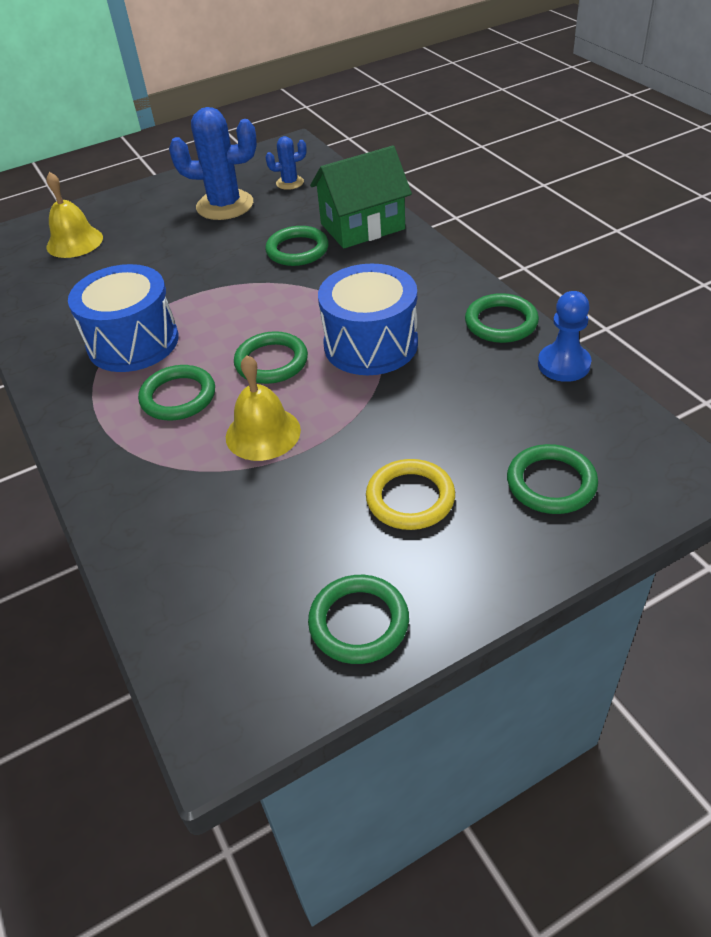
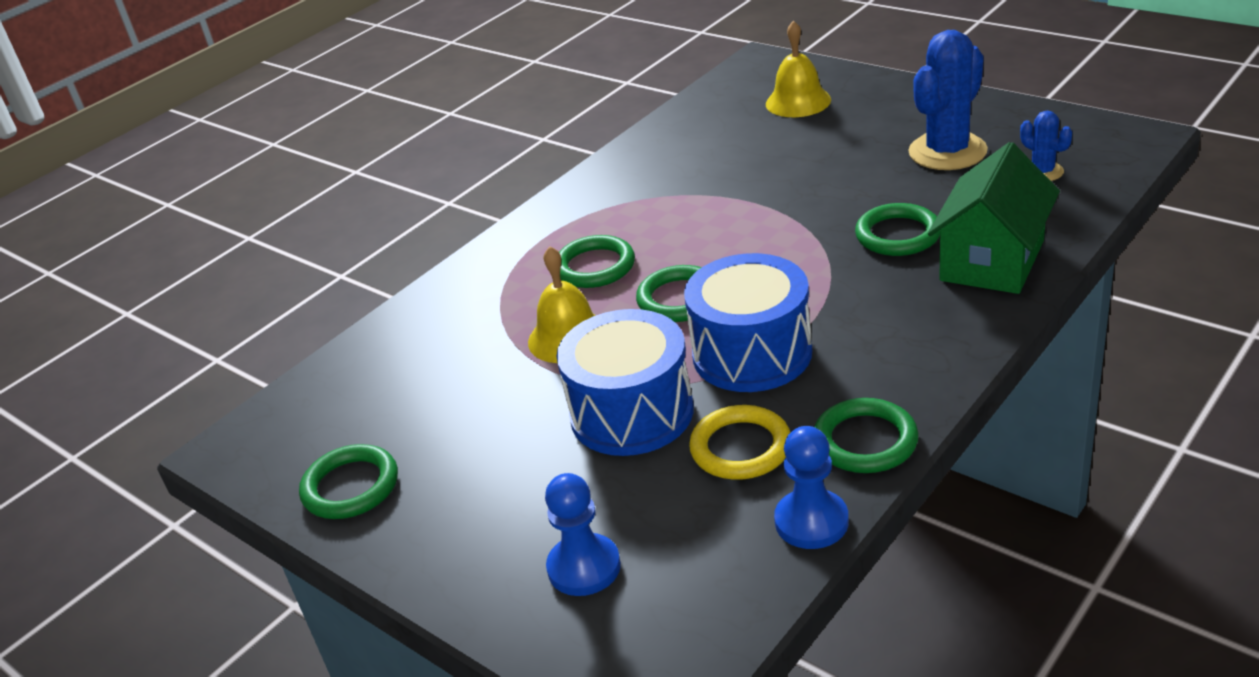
camera: 70 degrees right, 10 degrees down
blue drum [68,264,179,372] -> blue drum moved to [556,309,694,456]
blue cactus [169,107,257,220] -> blue cactus turned 60 degrees clockwise [908,30,988,170]
green house [310,146,412,248] -> green house turned 75 degrees clockwise [928,142,1060,294]
yellow ring [366,459,455,530] -> yellow ring moved to [689,405,791,480]
green ring [507,444,598,514] -> blue pawn [545,473,621,596]

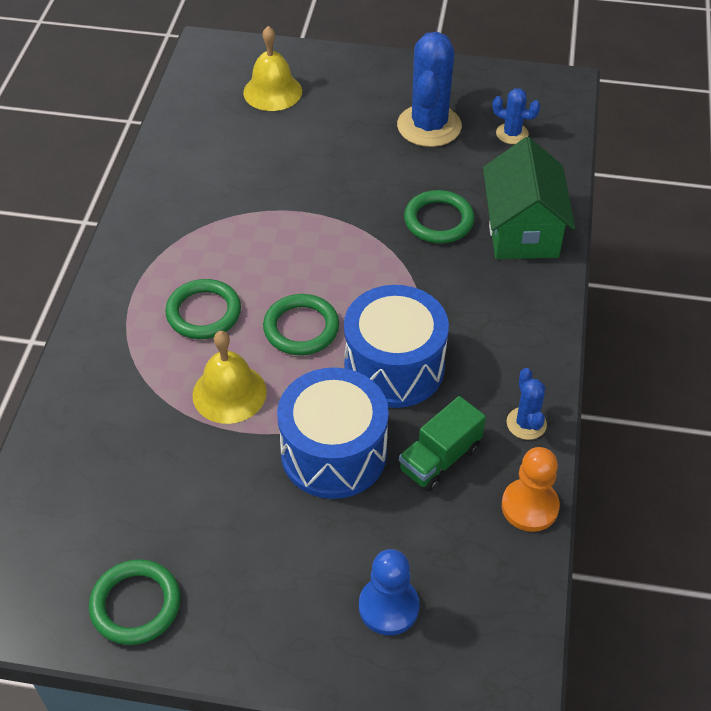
camera: 35 degrees left, 15 degrees up
yellow ring [689,405,791,480] -> green truck [399,396,486,491]
blue pawn [774,426,849,549] -> orange pawn [502,447,560,532]
green ring [815,398,919,473] -> blue cactus [506,368,547,440]

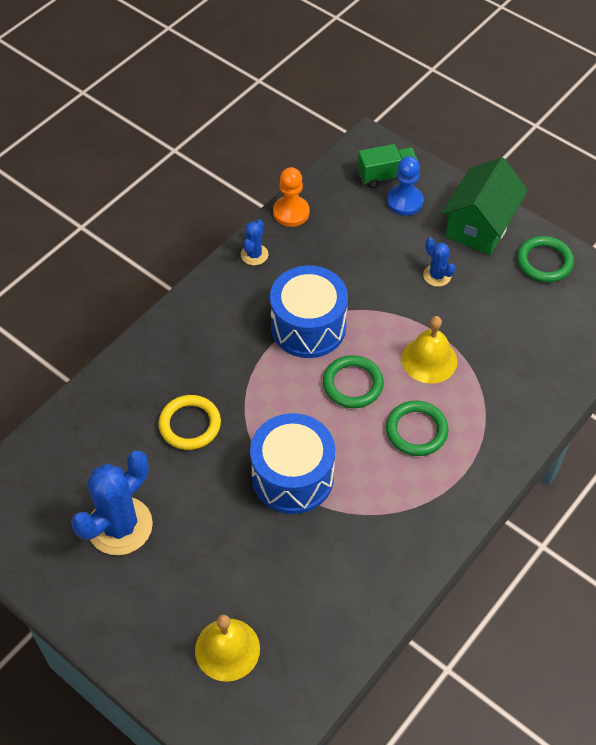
camera: 150 degrees left, 5 degrees up
blue drum [277,367,389,499] -> blue drum moved to [250,413,335,514]
green truck [399,396,486,491] -> green truck moved to [357,144,417,188]
green ring [404,190,475,243] -> yellow ring [158,395,221,450]
green house [483,137,575,259] -> green house moved to [441,157,528,255]
blue cactus [492,88,540,144] -> blue cactus moved to [423,238,455,287]

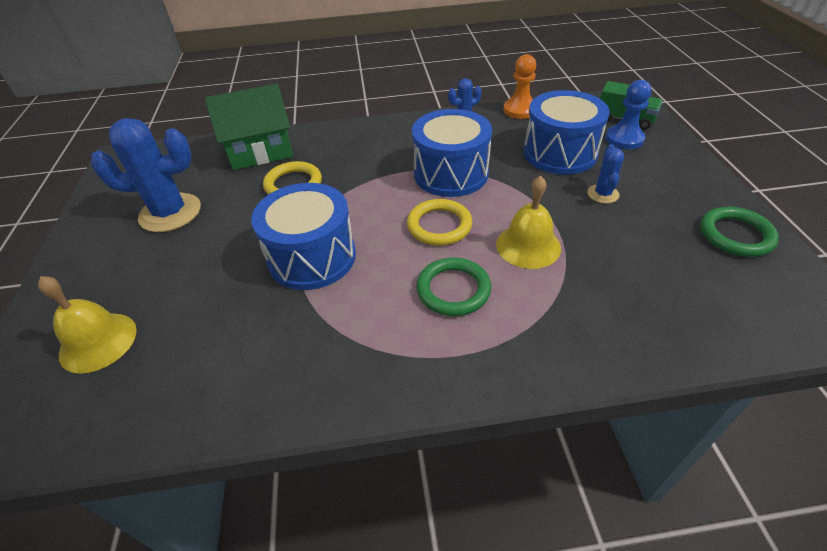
camera: 45 degrees right, 10 degrees down
green ring [323,355,384,408] -> yellow ring [407,199,472,246]
green house [441,157,528,255] -> green house moved to [205,84,293,170]
none -> blue drum [524,90,610,175]

